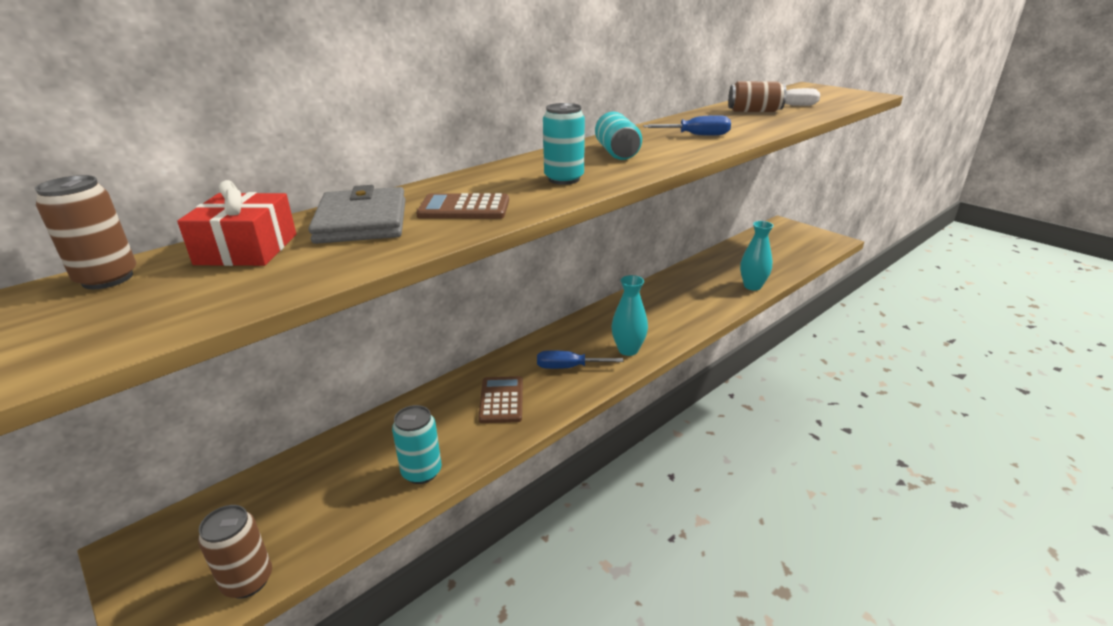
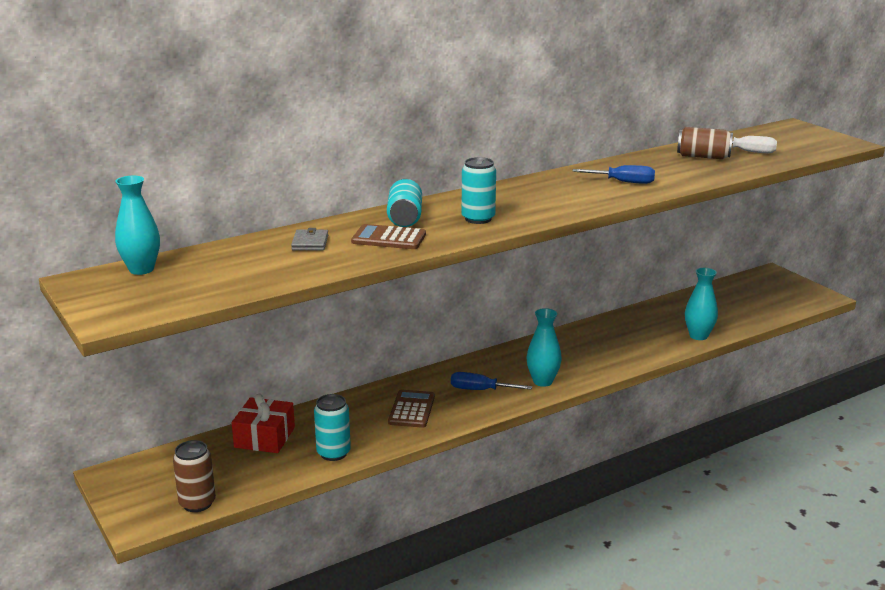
camera: 10 degrees right, 5 degrees down
brown can [35,175,136,289] -> turquoise vase [115,176,160,275]
red gift [177,180,296,266] -> red gift moved to [232,394,295,453]
grey wallet [308,185,405,244] -> grey wallet [291,228,328,251], size x0.52
turquoise can [595,112,642,160] -> turquoise can moved to [387,179,422,227]

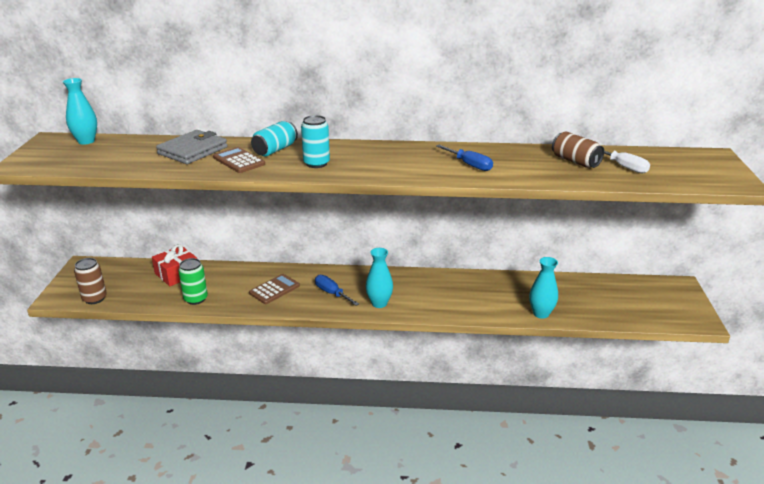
camera: 35 degrees right, 5 degrees up
grey wallet [291,228,328,251] -> grey wallet [156,130,227,164], size x1.92
turquoise can [314,394,351,461] -> green can [178,258,208,305]

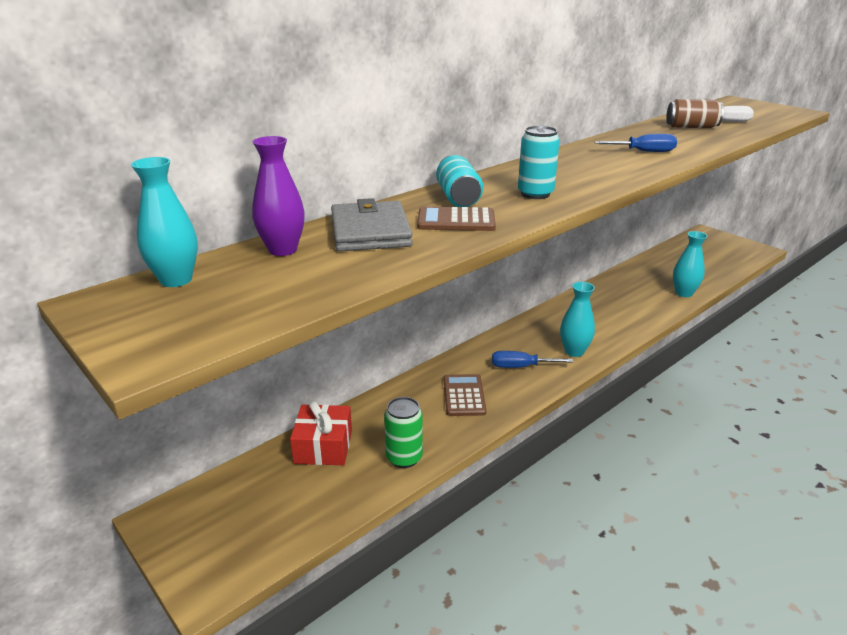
camera: 45 degrees left, 0 degrees up
brown can [74,258,107,304] -> none
none -> purple vase [252,136,305,256]

